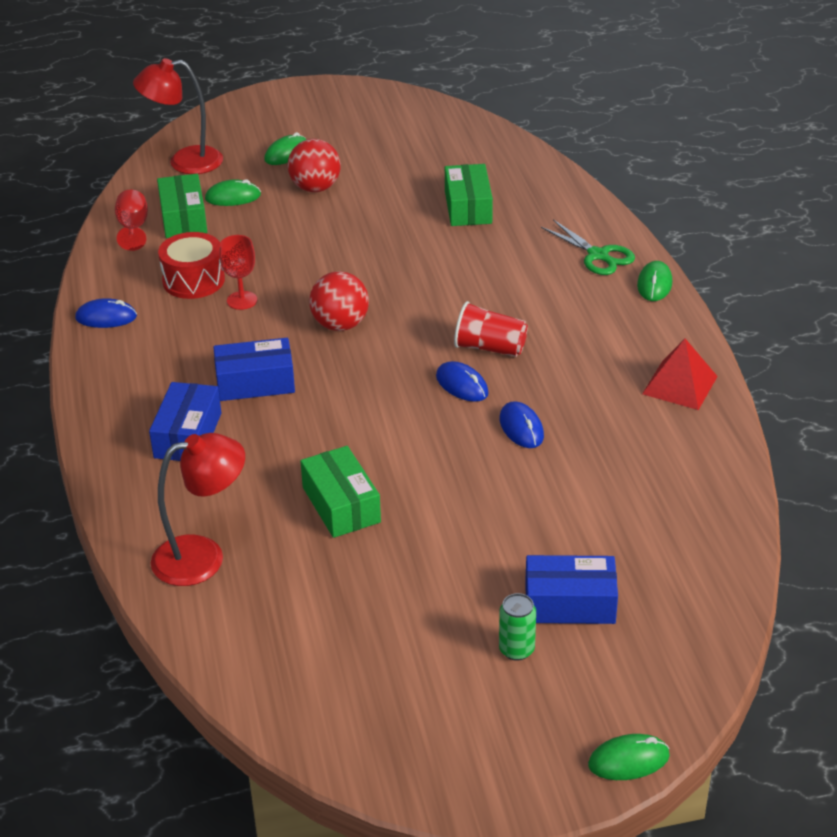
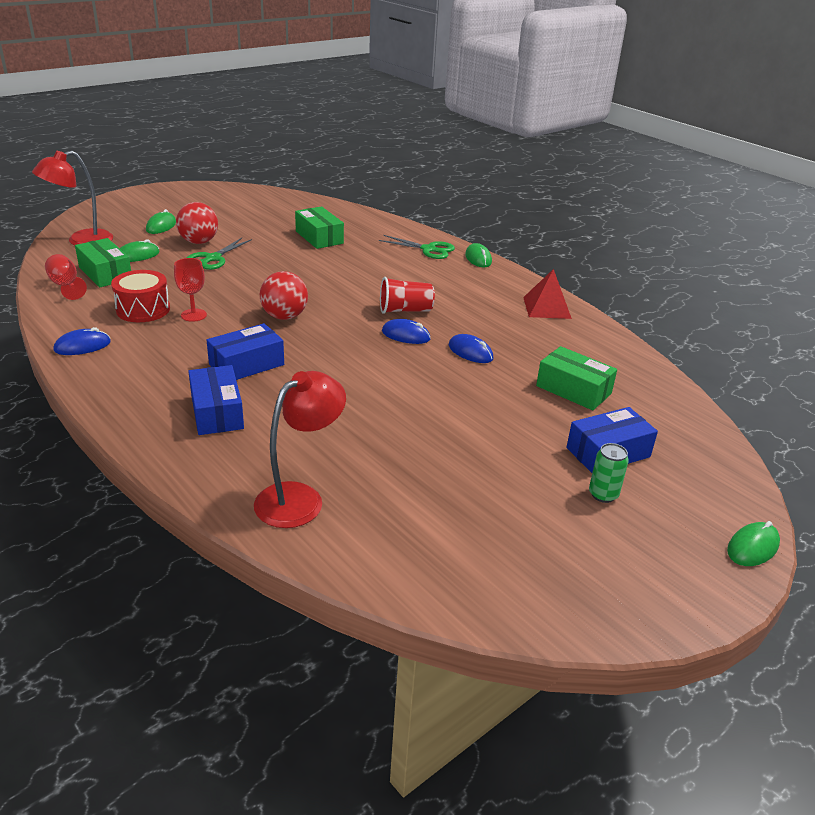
camera: 30 degrees left, 5 degrees down
green box [300,446,381,538] -> green box moved to [536,346,617,410]
none -> green scissors [187,238,252,270]

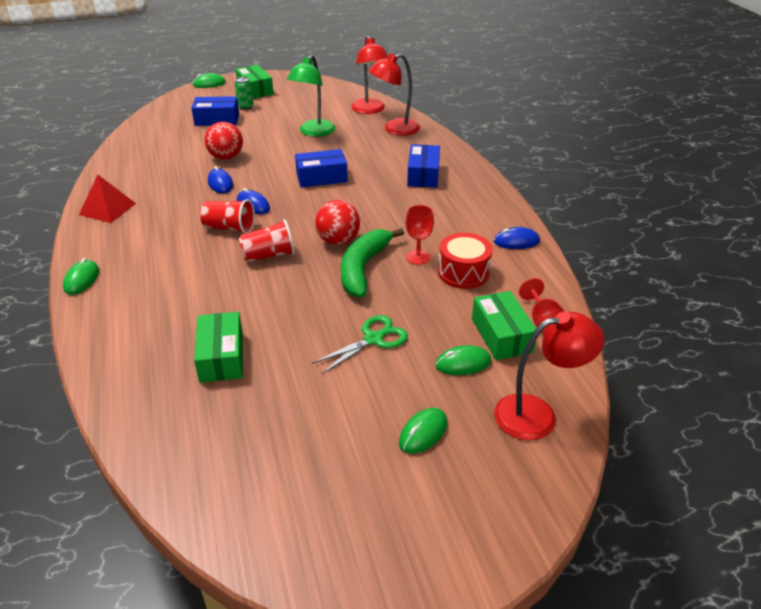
camera: 155 degrees left, 5 degrees up
red ball [176,202,218,244] -> red ball moved to [205,122,243,160]
blue box [206,323,284,380] -> blue box moved to [295,149,348,188]
green scissors [379,235,455,259] -> none
green box [536,346,617,410] -> green box moved to [236,65,274,99]
none -> red cup [239,219,295,262]
none -> green lamp [287,55,335,137]
none -> green banana [341,228,404,297]
none -> red lamp [351,36,388,114]

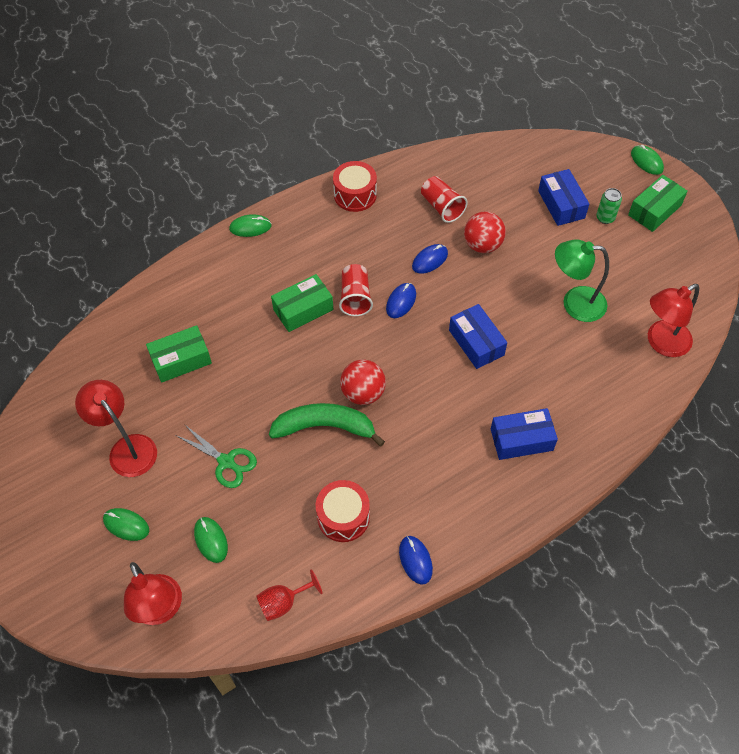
camera: 75 degrees right, 20 degrees up
red pyramid [79,175,136,223] -> red drum [333,161,377,212]
red cup [239,219,295,262] -> red cup moved to [421,176,468,223]
red lamp [368,53,420,136] -> red lamp moved to [75,380,157,477]
red goblet [406,205,434,265] -> none
green box [472,291,536,360] -> green box moved to [271,274,333,332]

